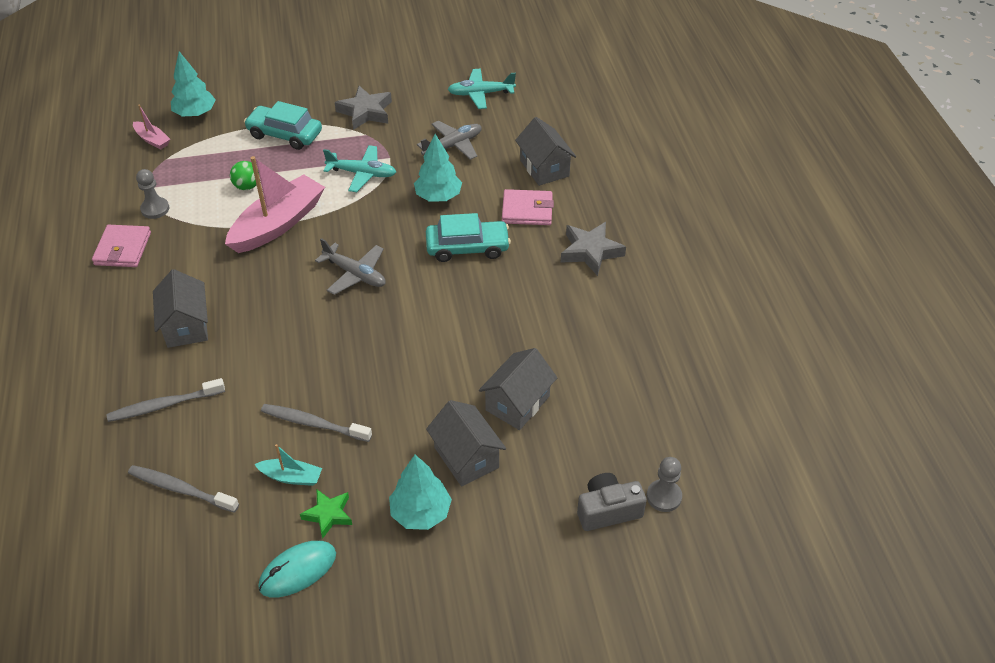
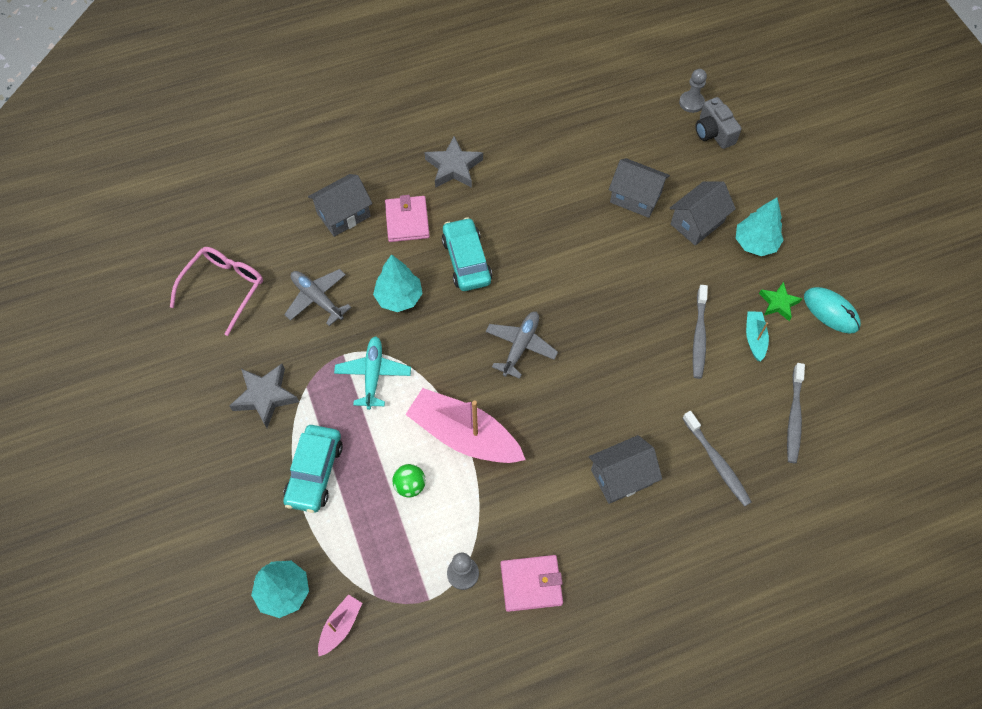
camera: 100 degrees left, 15 degrees up
turquoise plane [447,69,516,109] -> pink glasses [170,247,263,336]

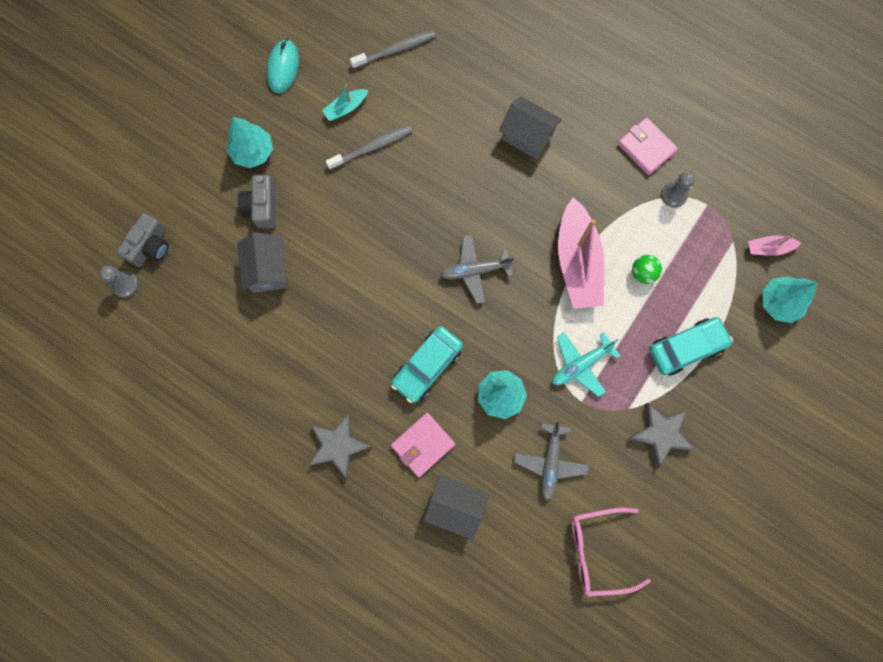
camera: 125 degrees left, 15 degrees up
grey house [670,181,736,246] -> grey camera [238,175,275,229]
grey toothbrush [682,411,752,507] -> none
green star [759,282,802,321] -> none

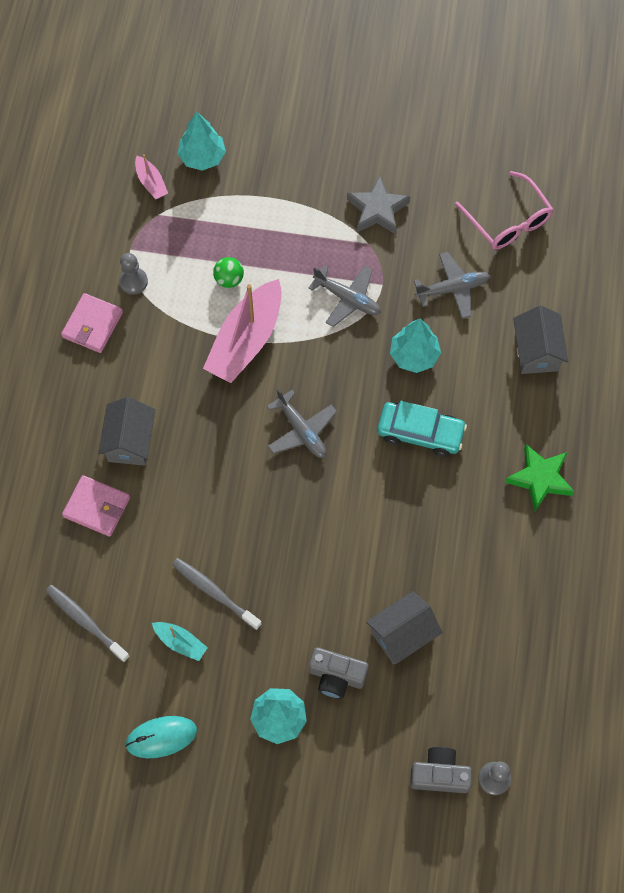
camera: 115 degrees left, 10 degrees down
grey camera [238,175,275,229] -> grey camera turned 45 degrees clockwise [309,647,369,699]
grey star [309,414,371,478] -> green star [505,444,575,511]
pink wallet [391,413,455,477] -> pink wallet moved to [62,475,130,537]
turquoise plane [552,332,620,397] -> grey plane [308,265,381,327]
pink boat [558,197,604,309] -> pink boat turned 150 degrees clockwise [203,279,282,383]
turquoise car [649,317,733,376] -> none

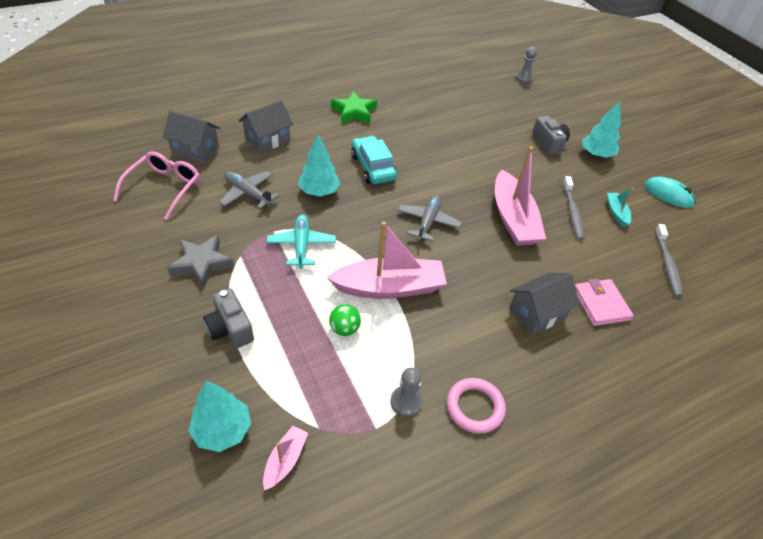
camera: 130 degrees left, 20 degrees down
pink wallet [61,293,123,353] -> pink ring [447,378,506,434]
grey plane [308,265,381,327] -> turquoise plane [266,214,336,268]
grey house [366,591,442,664] -> grey house moved to [163,111,220,164]
grey camera [410,747,472,793] -> grey camera moved to [203,288,254,348]
none -> pink boat [495,146,546,246]

